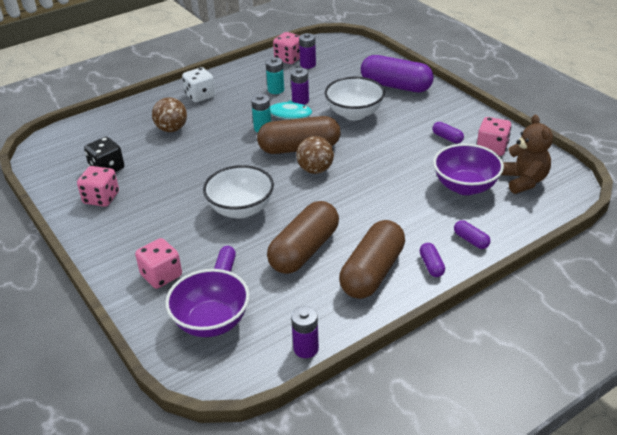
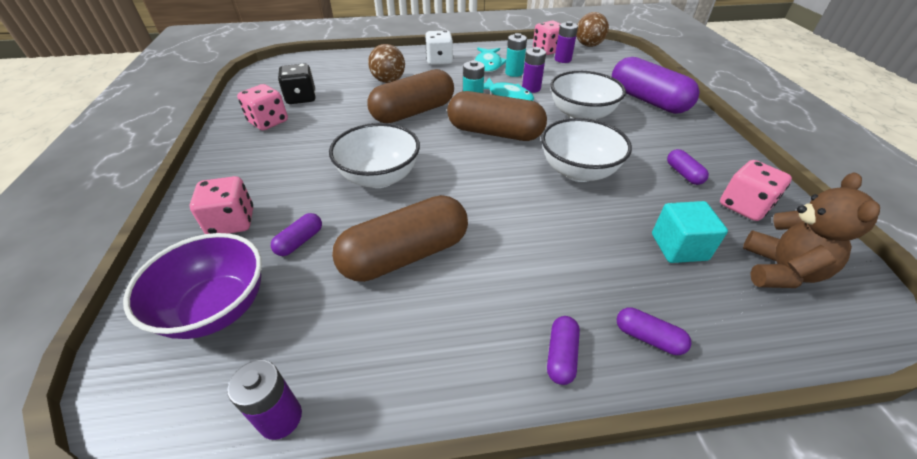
camera: 25 degrees right, 5 degrees up
brown ball [296,136,334,174] -> brown ball moved to [576,12,609,47]
brown capsule [339,220,405,299] -> brown capsule moved to [367,69,454,123]
purple bowl [433,143,504,195] -> turquoise cube [652,201,728,263]
purple capsule [454,220,490,249] -> purple capsule turned 45 degrees counterclockwise [617,307,691,355]
none -> turquoise fish [475,47,506,72]
none -> white bowl [541,118,632,182]

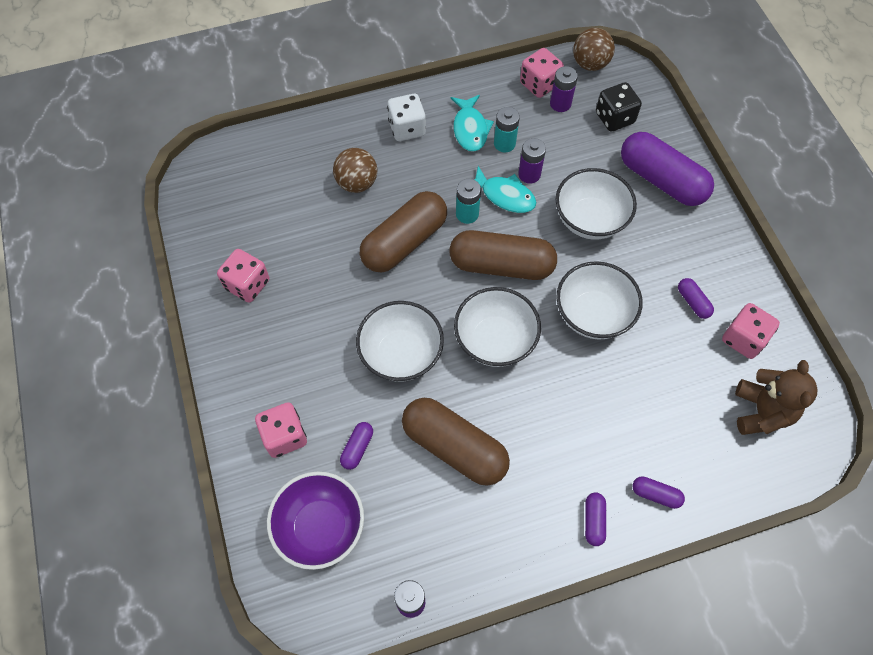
camera: 10 degrees left, 20 degrees up
black dice [278,63,316,104] -> black dice moved to [596,82,642,132]
brown capsule [332,195,468,282] -> brown capsule turned 75 degrees clockwise [402,398,510,486]
turquoise cube [652,201,728,263] -> none
none -> white bowl [454,287,541,367]

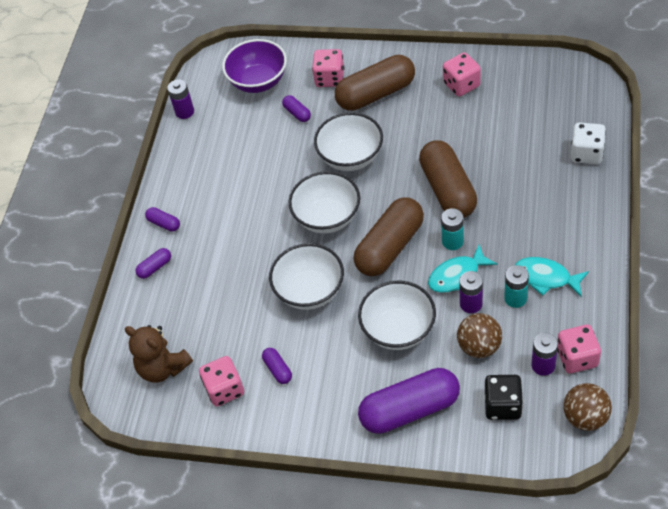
camera: 125 degrees right, 10 degrees down
brown ball [333,148,377,193] -> brown ball moved to [457,313,502,358]
white dice [387,94,426,141] -> white dice moved to [571,123,606,164]
brown capsule [402,398,510,486] -> brown capsule moved to [335,55,415,111]
purple capsule [678,278,714,319] -> purple capsule turned 60 degrees clockwise [262,348,292,384]

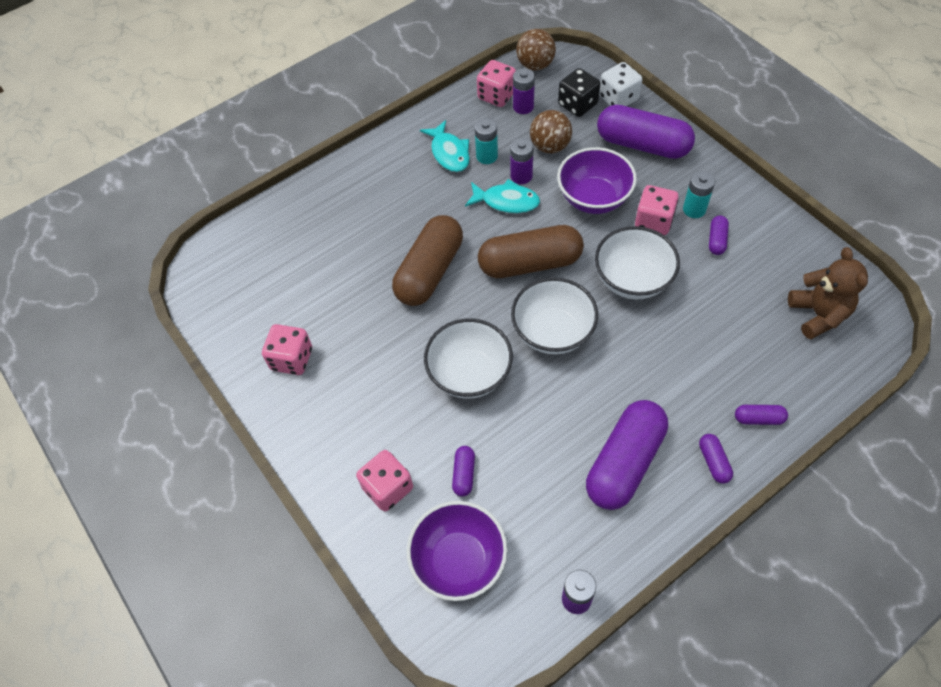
camera: 140 degrees left, 5 degrees up
pink dice [199,356,244,407] -> pink dice moved to [635,185,679,235]
brown capsule [335,55,415,111] -> none
white bowl [358,281,436,350] -> purple bowl [557,147,637,214]
turquoise battery [441,208,464,250] -> turquoise battery moved to [683,171,715,218]
white dice [571,123,606,164] -> white dice moved to [599,62,642,106]
none -> purple capsule [586,400,668,510]

